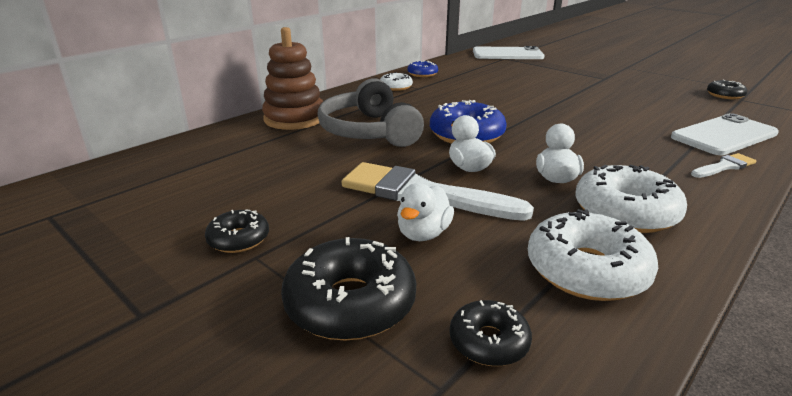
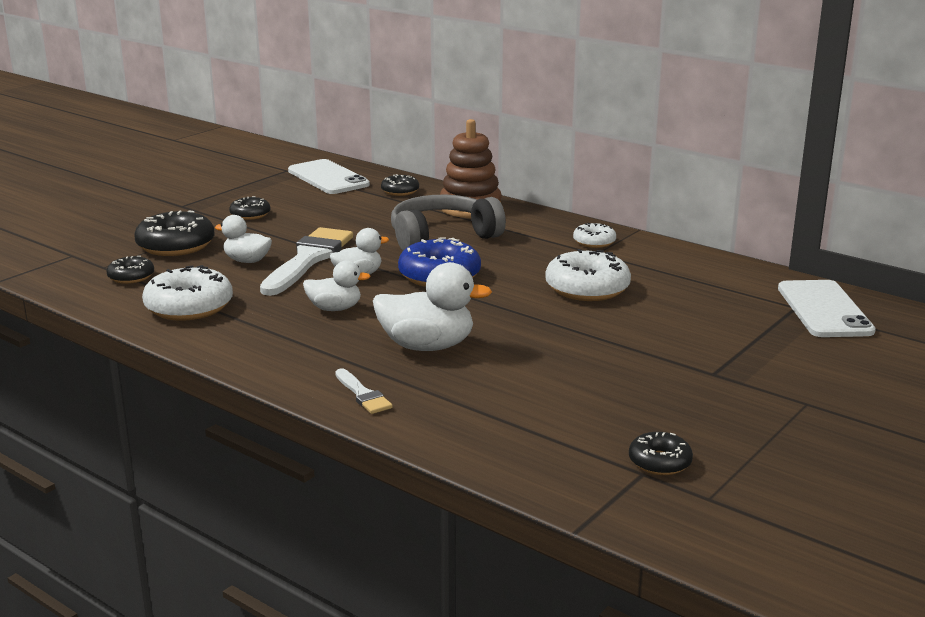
camera: 85 degrees right, 5 degrees down
blue donut [407,60,438,77] -> none
white donut [576,165,687,233] -> white donut moved to [545,249,631,301]
white phone [671,113,779,155] -> white phone moved to [288,159,370,194]
none -> white duck [373,262,492,351]
none -> black donut [381,174,419,196]

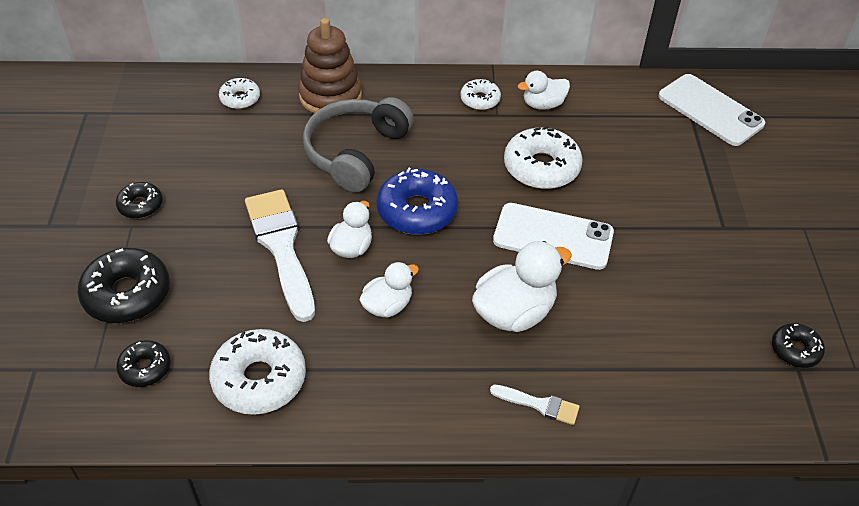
camera: 40 degrees left, 25 degrees up
white duck [215,215,272,263] -> white duck moved to [518,71,570,110]
white phone [288,159,370,194] -> white phone moved to [493,203,614,270]
black donut [381,174,419,196] -> white donut [219,78,260,109]

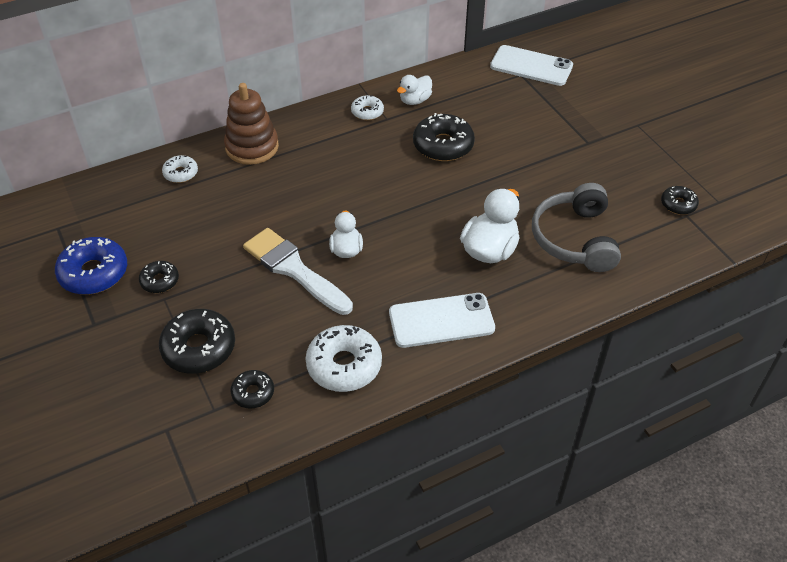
camera: 25 degrees left, 0 degrees up
grey headphones [303,97,414,192] -> grey headphones moved to [532,183,621,272]
white duck [360,262,419,317] -> none
blue donut [377,167,458,235] -> blue donut moved to [55,237,127,295]
white brush [490,385,580,425] -> none
white phone [493,203,614,270] -> white phone moved to [389,293,495,348]
white donut [504,126,583,189] -> black donut [413,113,475,161]

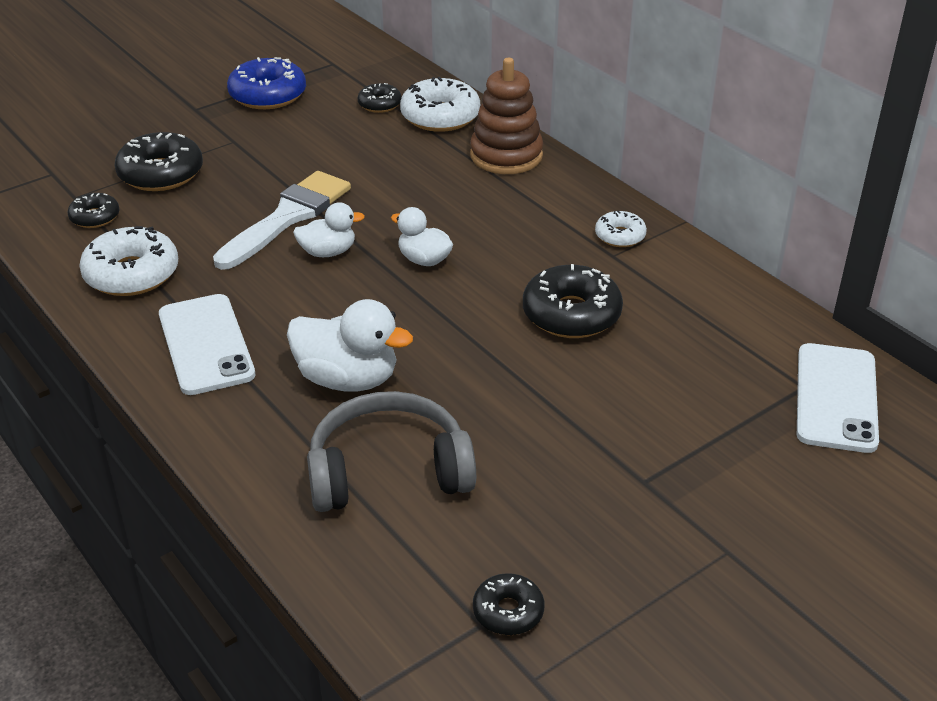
camera: 80 degrees right, 10 degrees down
black donut [139,261,179,293] -> black donut moved to [358,83,402,113]
white donut [162,155,198,183] -> white donut [400,77,480,132], size x1.80
white duck [397,75,432,105] -> white duck moved to [391,207,453,266]

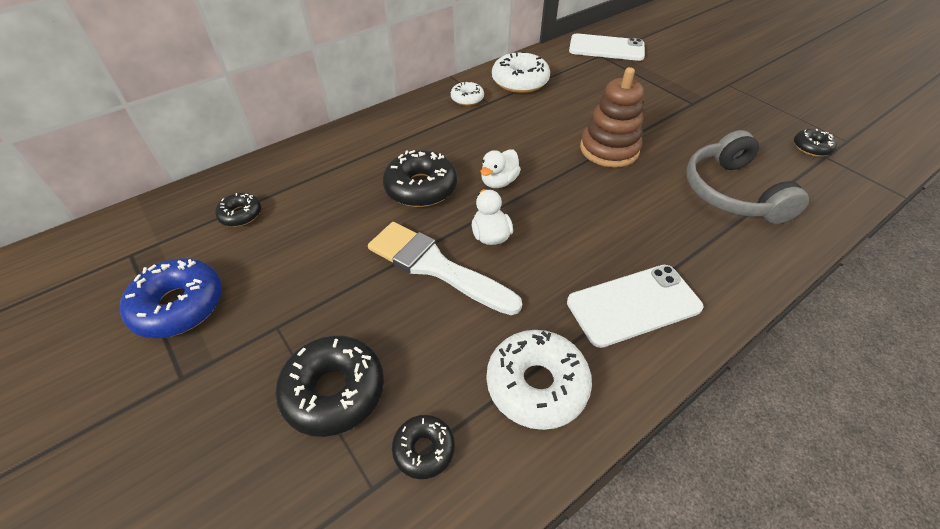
camera: 90 degrees left, 10 degrees up
white duck [287,299,413,391] -> none
white donut [400,77,480,132] -> white donut moved to [492,51,550,93]
brown stacking toy [470,58,543,174] -> brown stacking toy moved to [580,67,644,167]
black donut [523,264,623,338] -> black donut moved to [383,150,457,207]

